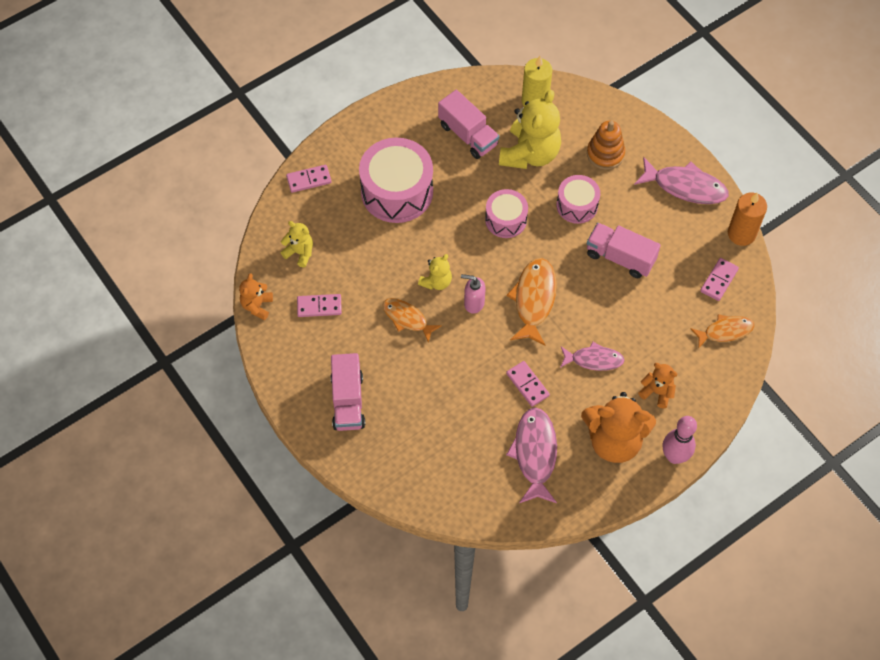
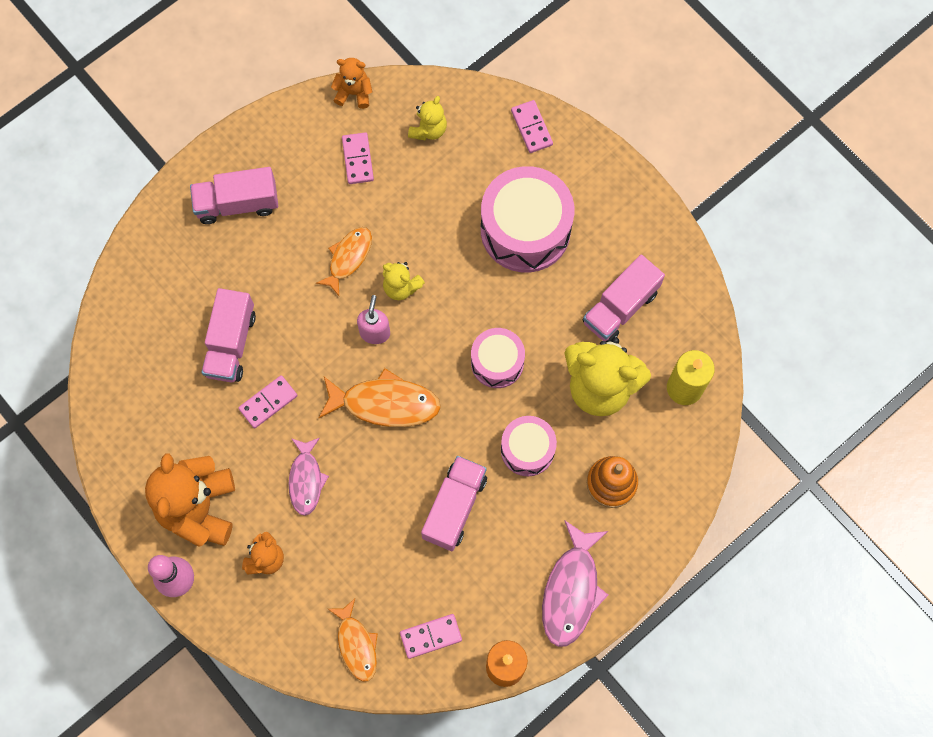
camera: 85 degrees right, 10 degrees up
pink fish [506,407,557,503] -> none
pink domino [700,258,739,301] -> pink domino turned 45 degrees counterclockwise [400,614,462,659]
none -> pink truck [202,288,256,382]

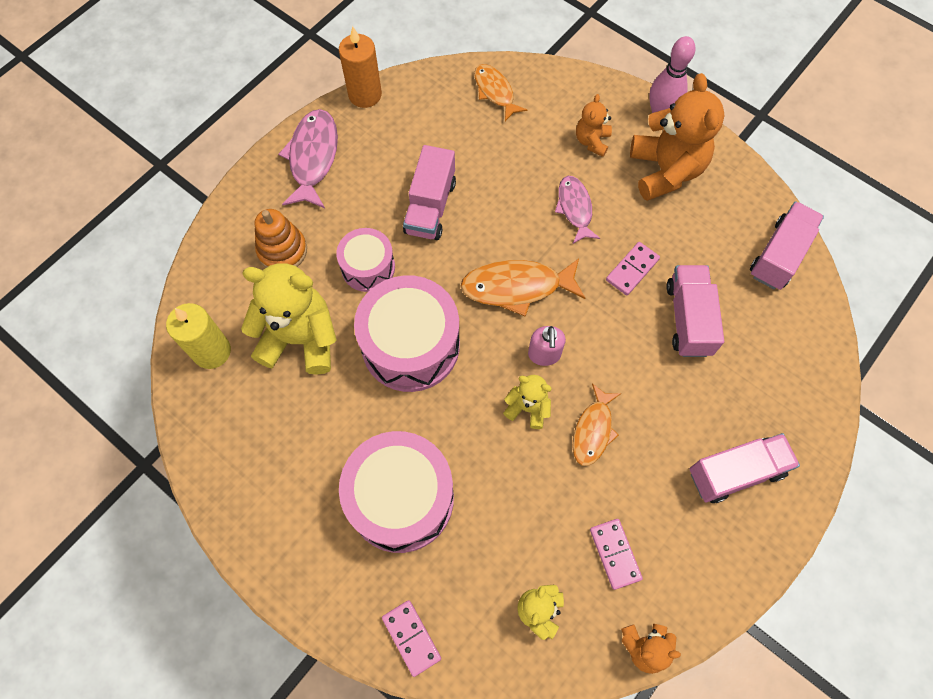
camera: 170 degrees right, 5 degrees down
pink domino [400,614,462,659] -> none
pink drum [471,328,525,388] -> pink drum [354,275,460,392], size x1.75
pink truck [583,254,665,342] -> pink truck moved to [750,201,824,290]

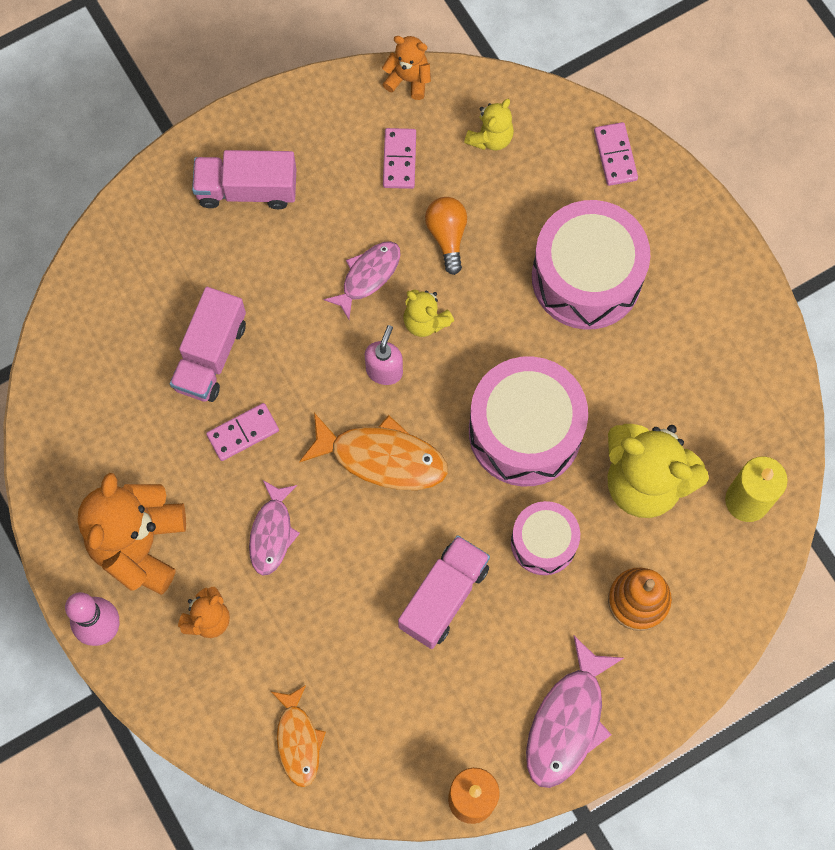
camera: 160 degrees left, 5 degrees up
orange fish [572,383,621,466] -> pink fish [324,241,401,320]
pink truck [750,201,824,290] -> none
none -> orange light bulb [425,197,467,275]

